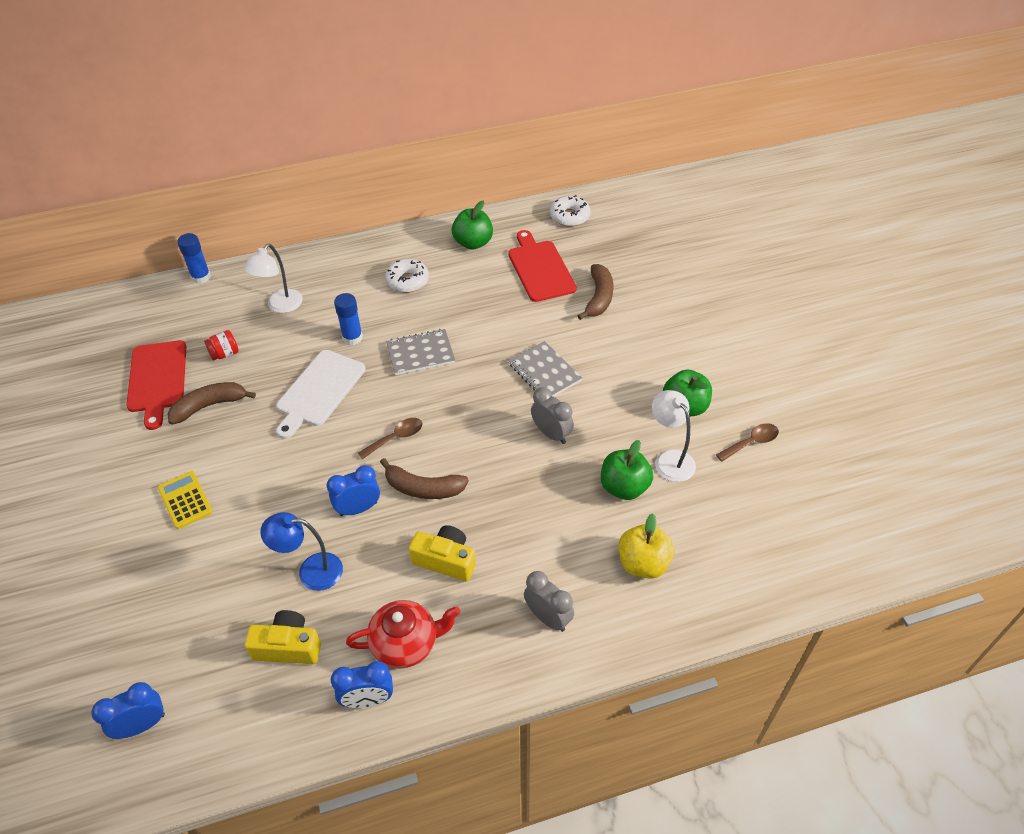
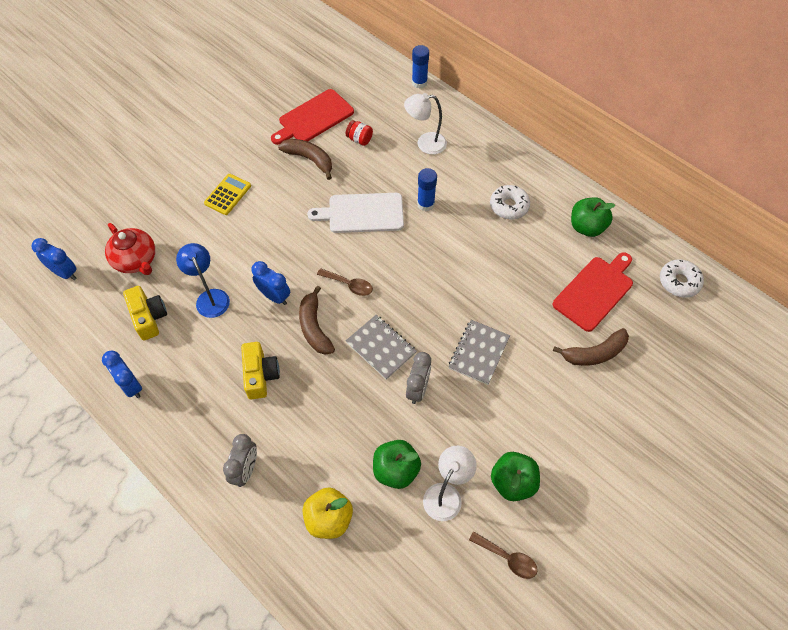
camera: 60 degrees right, 10 degrees up
red teapot [346,600,460,669] -> red teapot moved to [105,223,155,275]
grey notebook [386,329,455,375] -> grey notebook moved to [346,315,417,380]

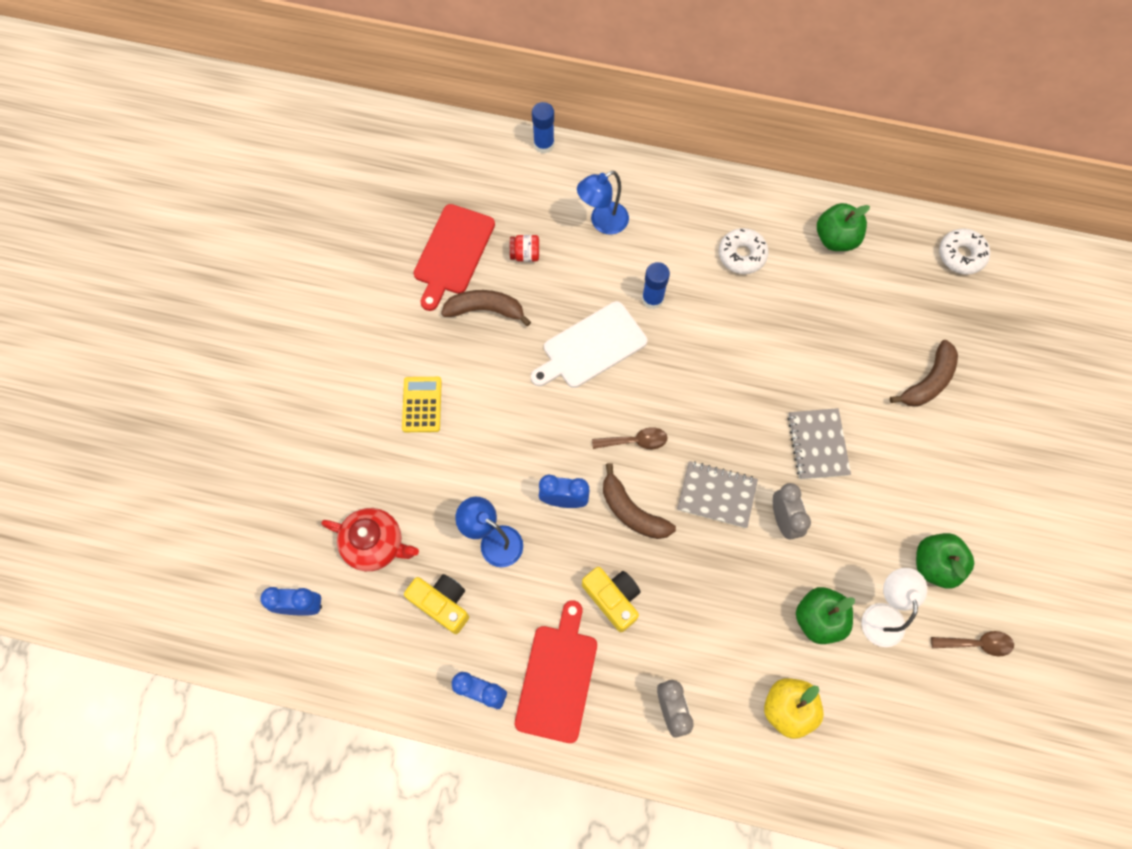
camera: 30 degrees left, 10 degrees up
white lamp [404,93,447,155] -> blue lamp [577,171,629,235]
red cutting board [553,252,633,332] -> red cutting board moved to [515,600,597,743]

